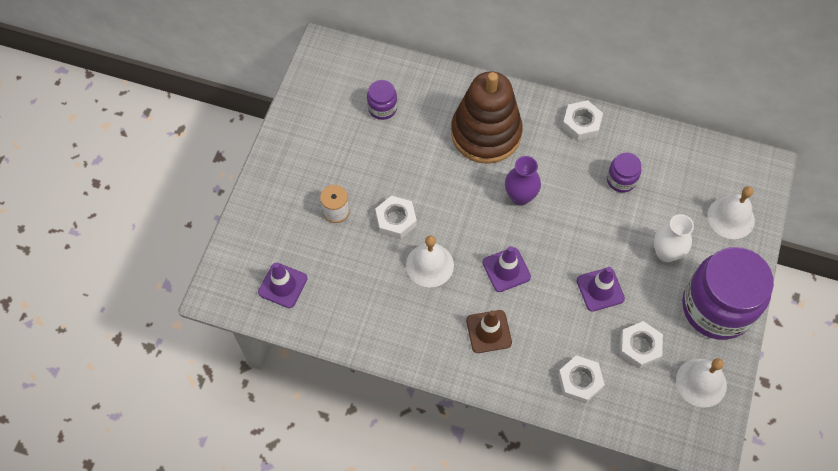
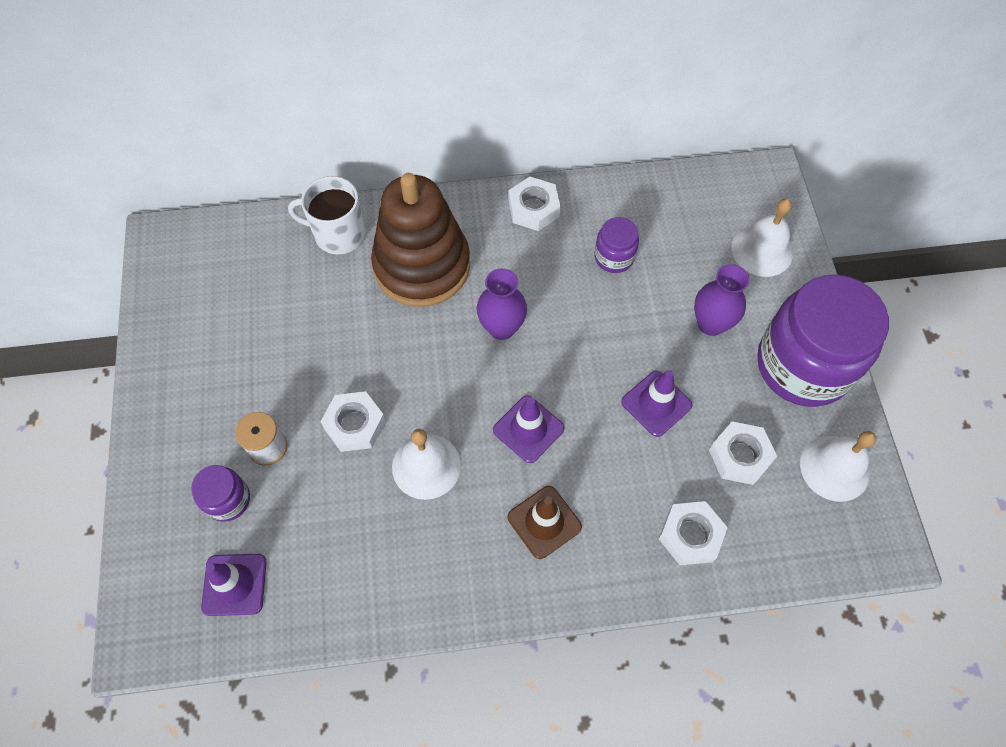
camera: 25 degrees left, 0 degrees up
purple jar [367,80,397,120] -> purple jar moved to [191,465,250,522]
white vase [654,214,694,262] -> purple vase [694,264,749,336]
none -> white mug [288,176,366,254]

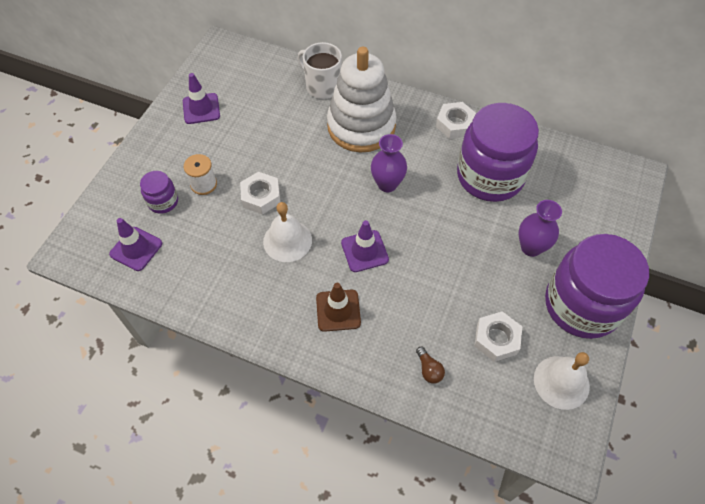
camera: 30 degrees right, 5 degrees down
brown stacking toy [371,173,470,307] -> white stacking toy [327,47,396,153]
purple jar [594,217,639,273] -> purple jar [457,103,539,202], size x2.25
purple traffic cone [621,370,692,437] -> purple traffic cone moved to [183,73,220,124]
white nut [659,501,728,565] -> brown light bulb [416,347,445,384]
white bell [731,199,793,277] -> none

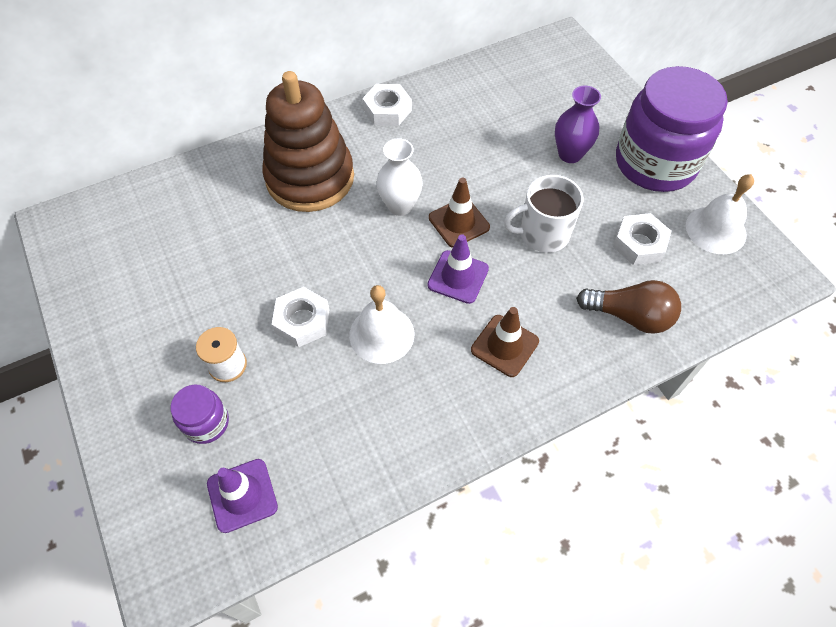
camera: 50 degrees left, 0 degrees up
purple traffic cone [183,73,220,124] -> none
white mug [298,42,342,99] -> white mug moved to [504,175,583,253]
white stacking toy [327,47,396,153] -> brown stacking toy [262,71,354,212]
purple vase [371,134,407,192] -> white vase [376,138,423,216]
brown light bulb [416,347,445,384] -> brown light bulb [576,280,681,334], size x1.96
purple jar [457,103,539,202] -> none
none -> brown traffic cone [429,178,490,248]

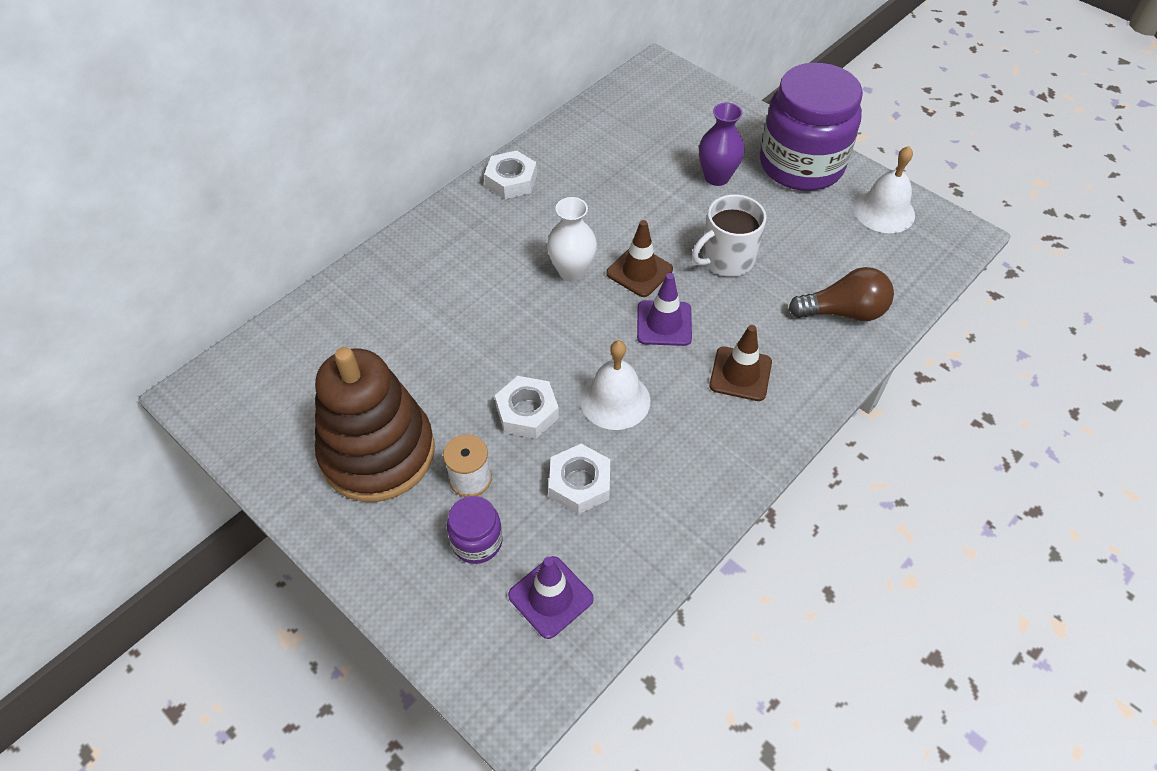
camera: 20 degrees left, 5 degrees down
brown stacking toy [262,71,354,212] -> brown stacking toy moved to [315,347,435,502]
white nut [613,213,672,265] -> white nut moved to [549,444,610,514]

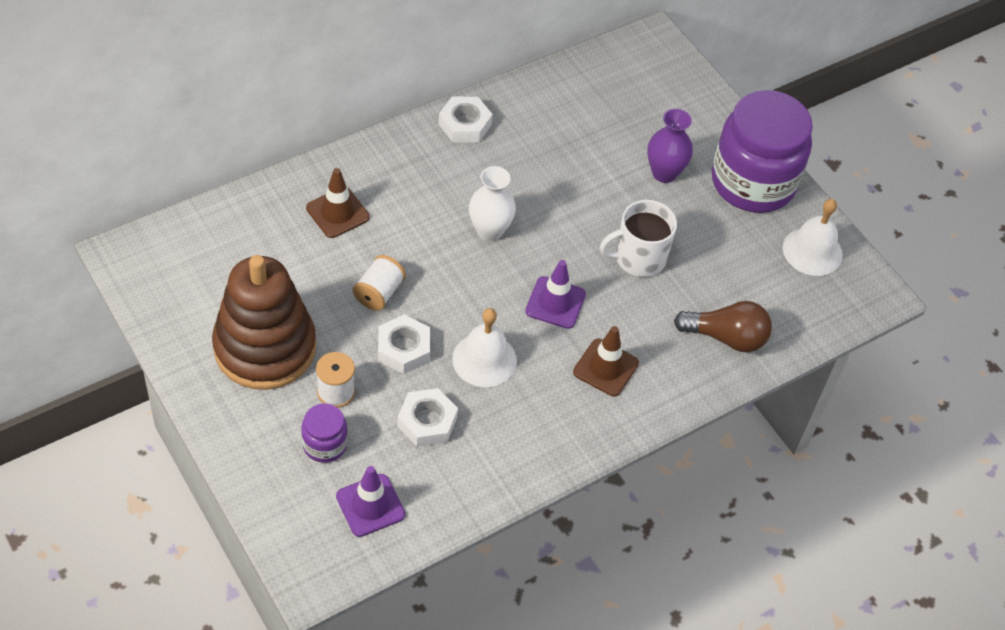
camera: 10 degrees right, 0 degrees up
brown traffic cone [606,220,673,297] -> brown traffic cone moved to [306,168,370,238]
none -> white spool [353,255,406,311]

